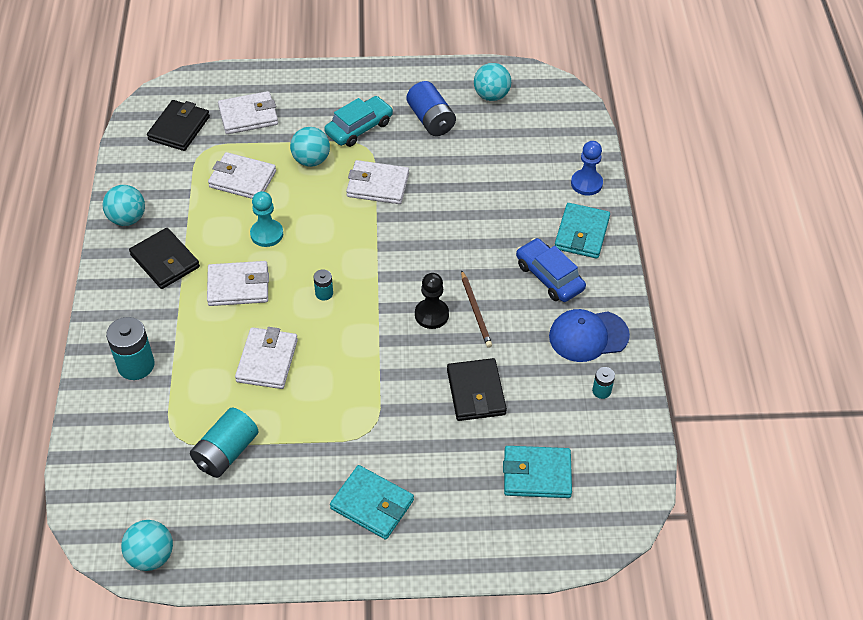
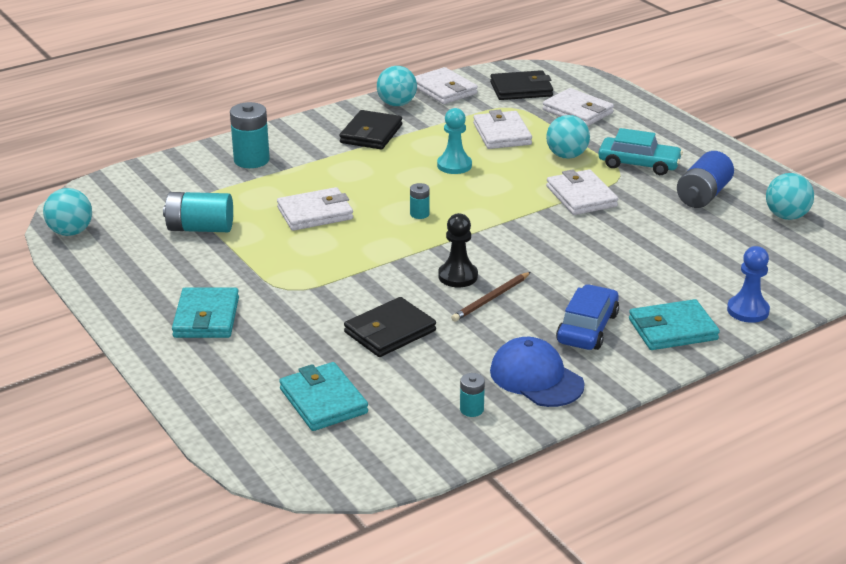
camera: 60 degrees right, 20 degrees down
white wallet [207,261,269,306] -> white wallet moved to [415,67,478,104]

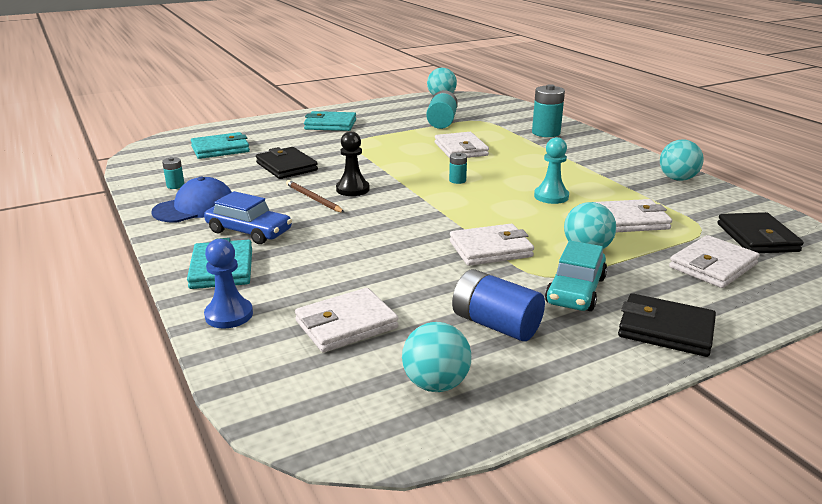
camera: 95 degrees right, 5 degrees down
black wallet [339,110,402,149] -> black wallet moved to [618,293,716,357]
white wallet [415,67,478,104] -> white wallet moved to [295,288,398,352]

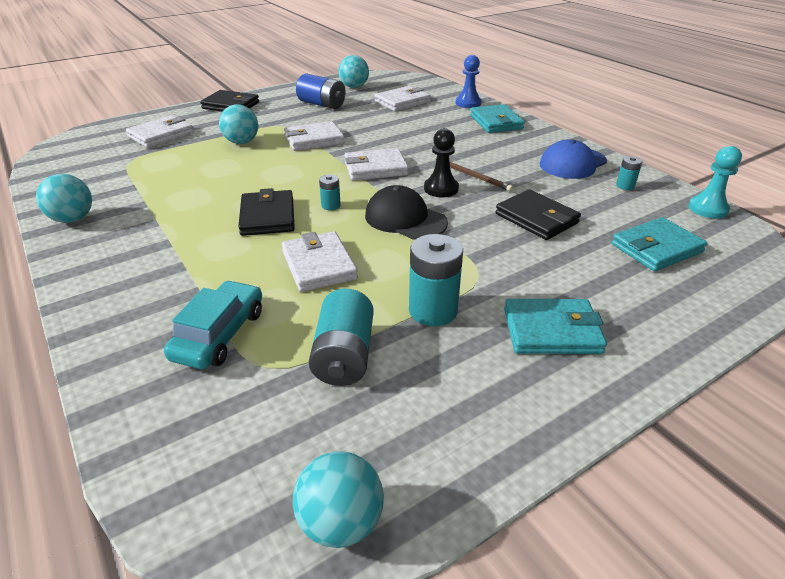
camera: 175 degrees right, 10 degrees up
blue car [204,191,292,244] -> none
turquoise battery [532,84,565,137] -> turquoise battery moved to [409,234,463,326]
turquoise pawn [534,137,569,204] -> turquoise pawn moved to [688,146,742,219]
turquoise car [545,240,607,311] -> turquoise car moved to [164,280,262,369]
white wallet [595,199,672,232] -> white wallet moved to [344,148,409,181]
black wallet [717,212,804,253] -> black wallet moved to [238,188,295,236]
none -> black cap [365,185,448,240]

